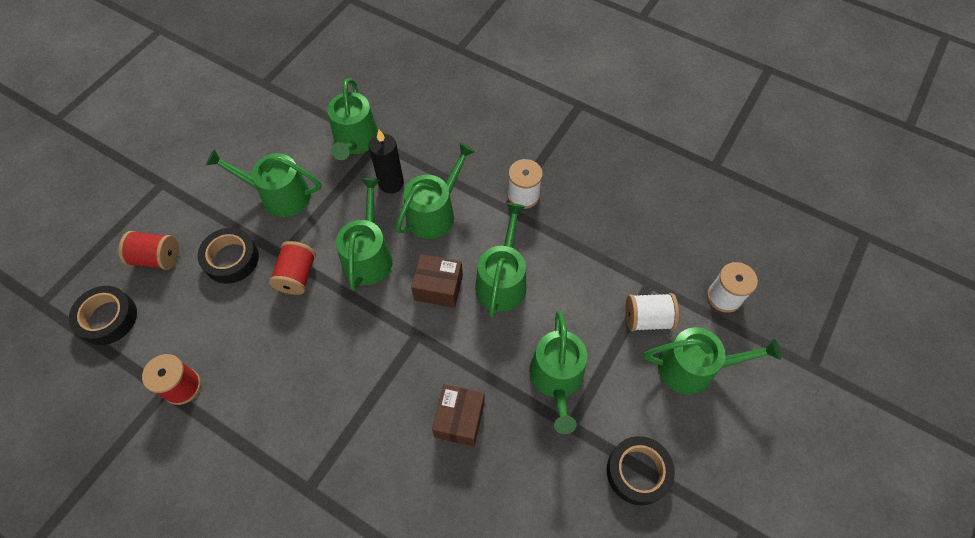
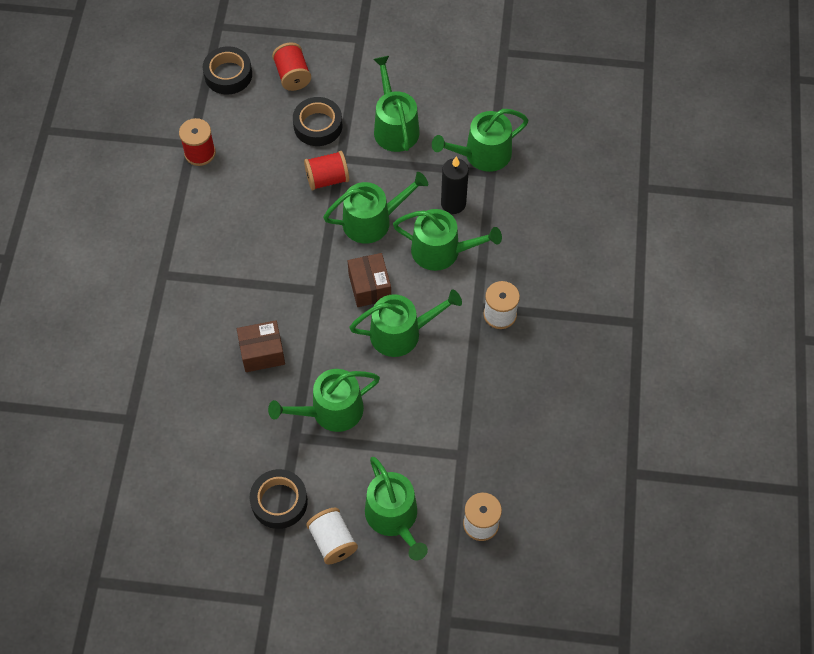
camera: 65 degrees right, 0 degrees up
white spool [625,293,679,331] -> white spool moved to [306,508,358,564]

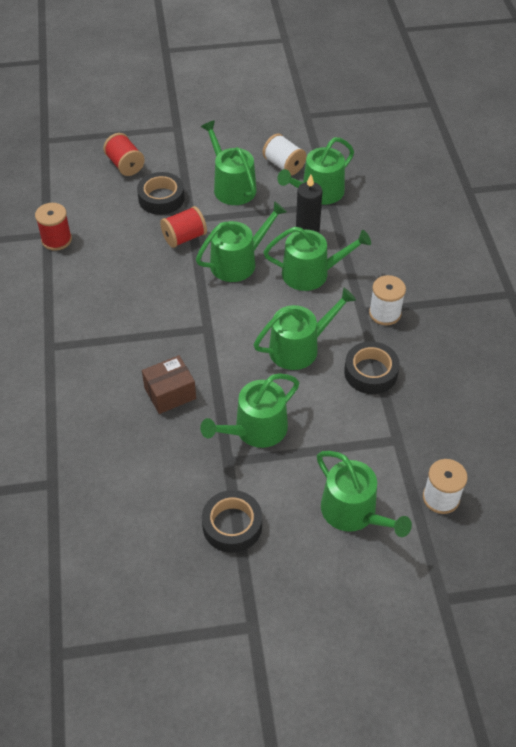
camera: 15 degrees left, 10 degrees down
black tape [203,46,252,94] -> black tape moved to [344,341,400,394]
white spool [306,508,358,564] -> white spool moved to [263,134,306,176]
brown box [348,253,391,307] -> none

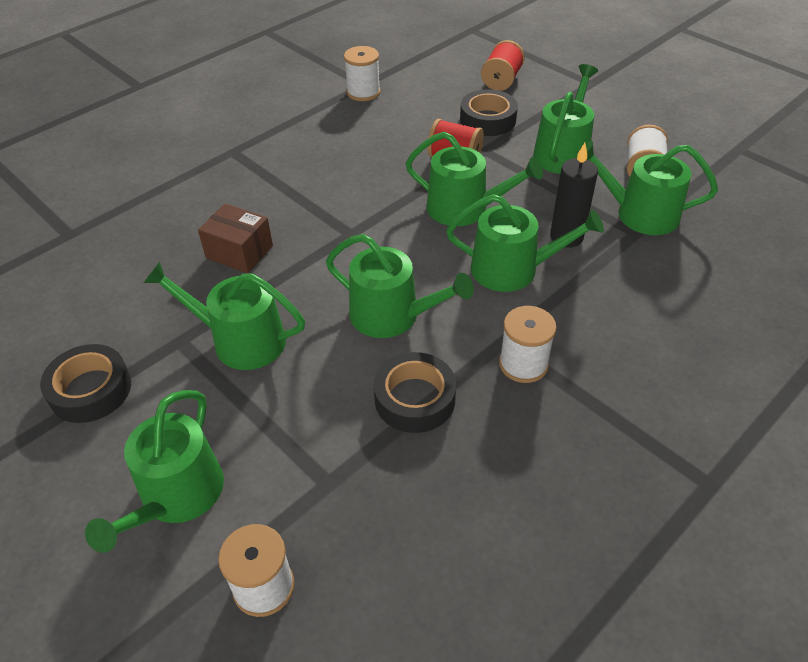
camera: 55 degrees right, 5 degrees down
red spool [35,203,72,251] -> white spool [344,46,380,101]
green watering can [263,227,371,291] -> green watering can turned 45 degrees counterclockwise [446,194,604,292]

